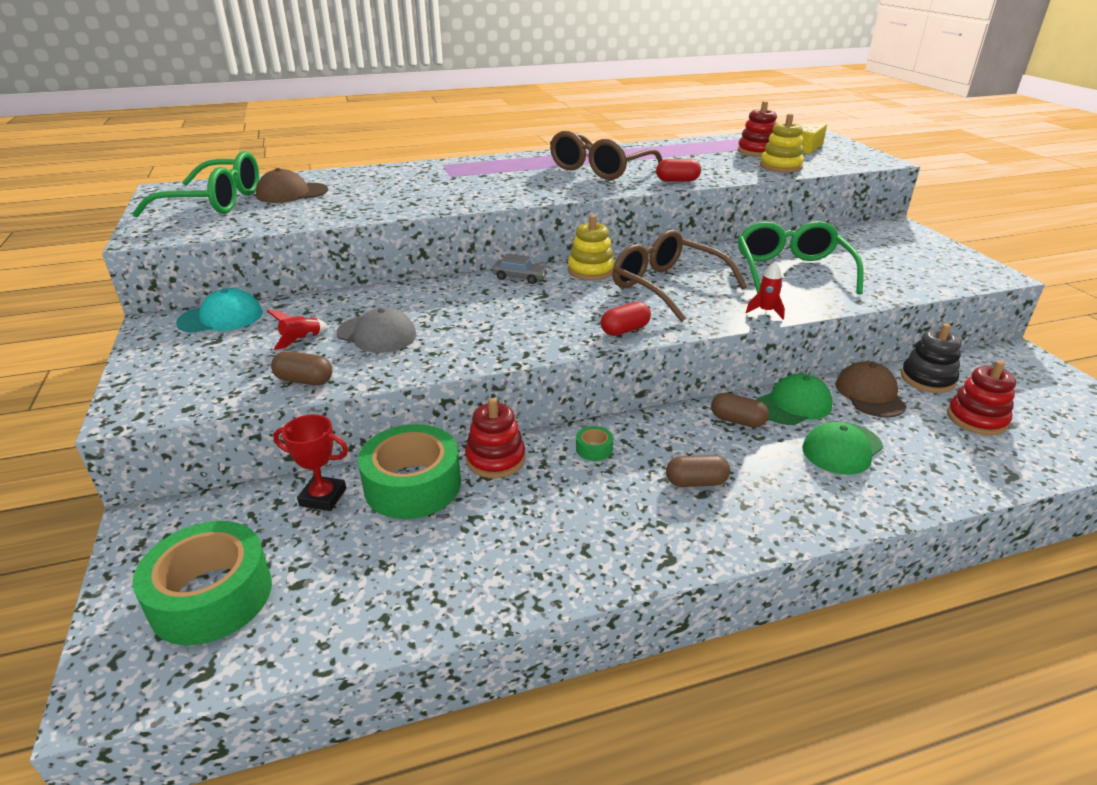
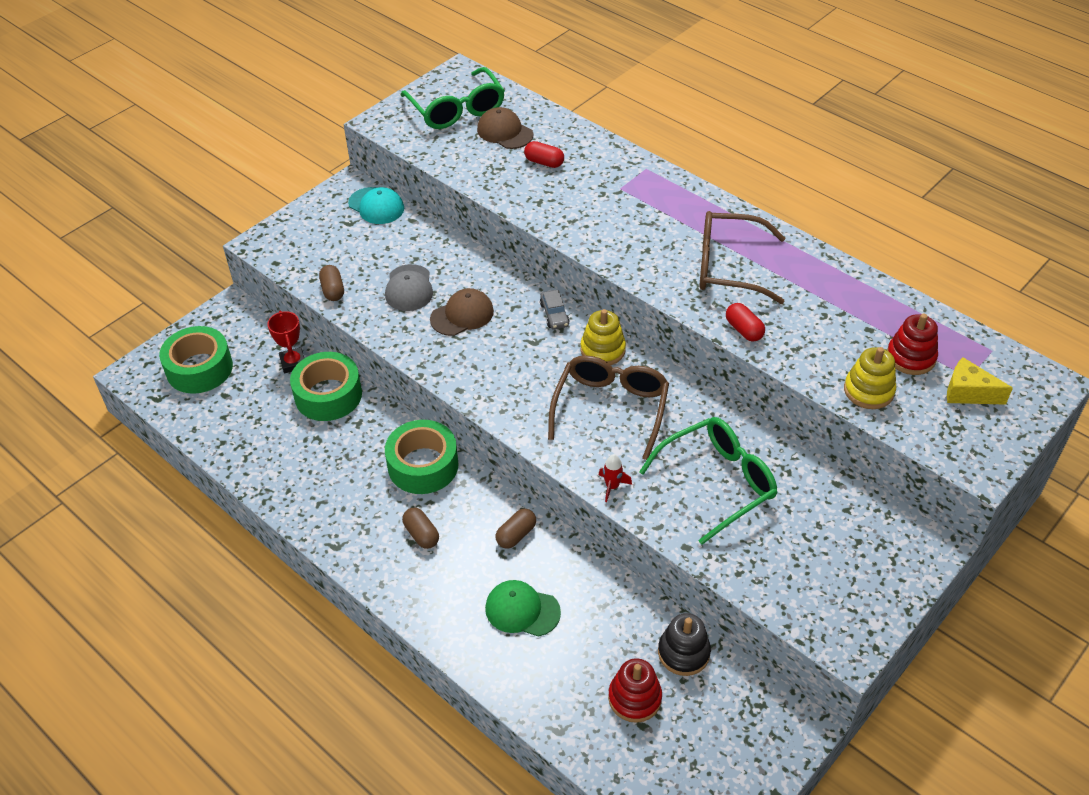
camera: 60 degrees right, 15 degrees up
red rocket [267,310,328,350] -> none
red stacking toy [465,398,525,478] -> none
green tape [576,426,613,461] -> green tape [385,420,459,494], size x2.45
red capsule [601,302,651,336] -> red capsule moved to [524,141,564,168]
brown capsule [711,393,769,428] -> brown capsule turned 45 degrees clockwise [496,509,536,549]
green cap [756,373,833,425] -> none
brown cap [836,361,907,417] -> brown cap moved to [430,288,494,336]

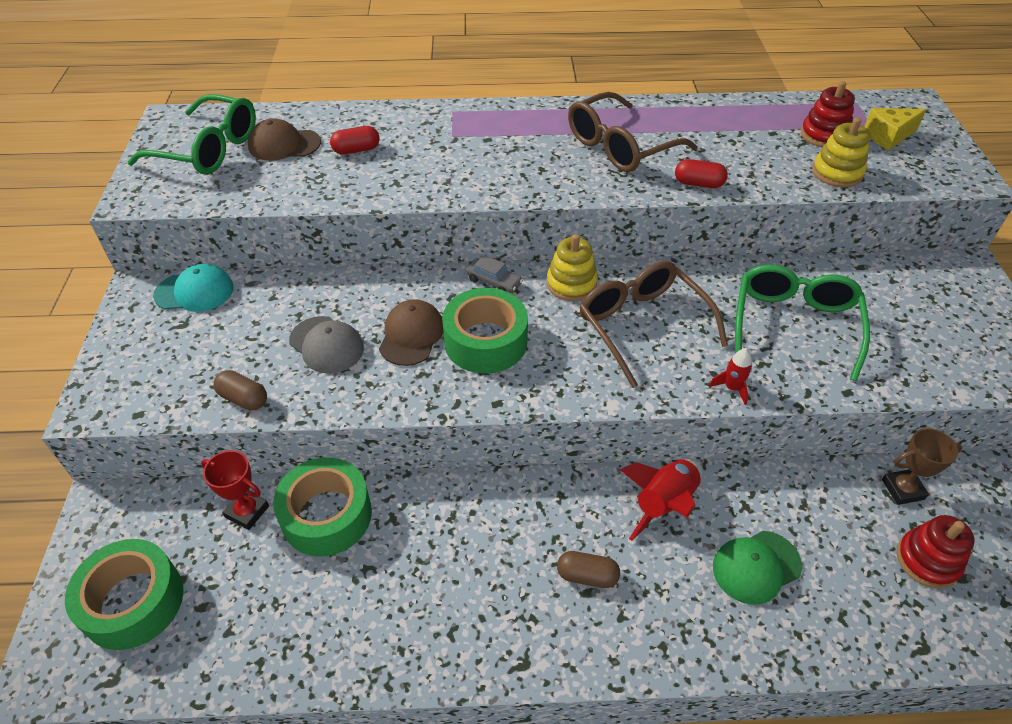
camera: 45 degrees left, 0 degrees up
green tape [385,420,459,494] -> green tape moved to [442,288,528,374]
brown capsule [496,509,536,549] -> red rocket [620,459,702,541]
black stacking toy [658,613,711,676] -> brown trophy [882,428,962,505]

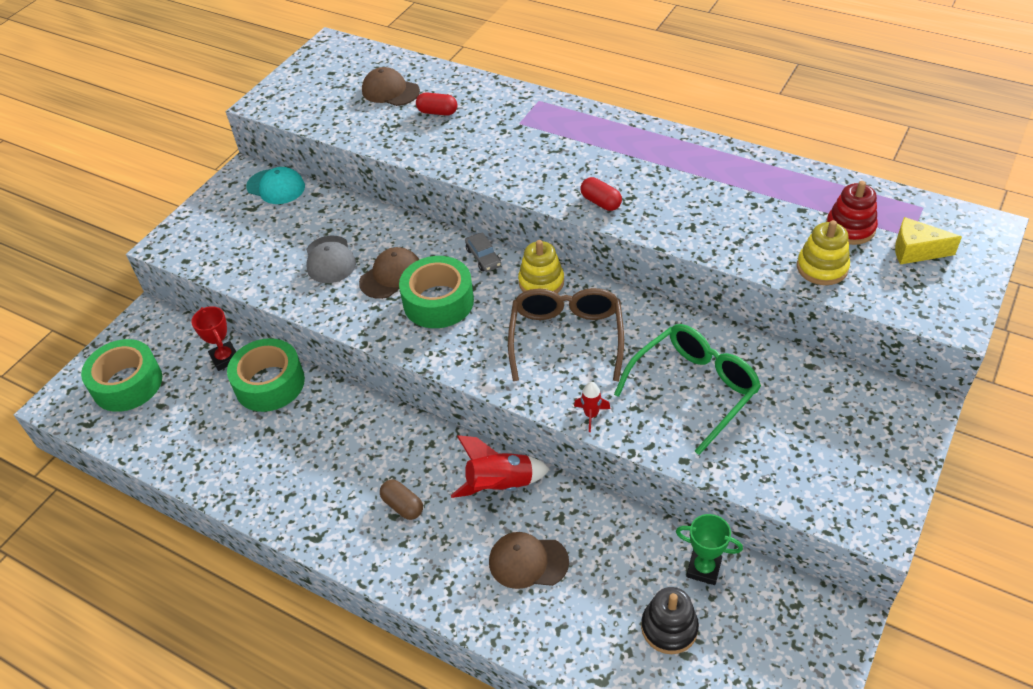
camera: 35 degrees right, 0 degrees up
green glasses [128,94,256,175] -> none
brown capsule [214,370,267,410] -> none
brown glasses [568,92,697,172] -> none
red capsule [675,159,728,188] -> red capsule moved to [580,177,622,211]
green cap [713,531,802,605] -> brown cap [489,532,569,589]
brown trophy [882,428,962,505] -> green trophy [676,514,743,585]
red stacking toy [897,515,975,589] -> black stacking toy [641,587,699,654]

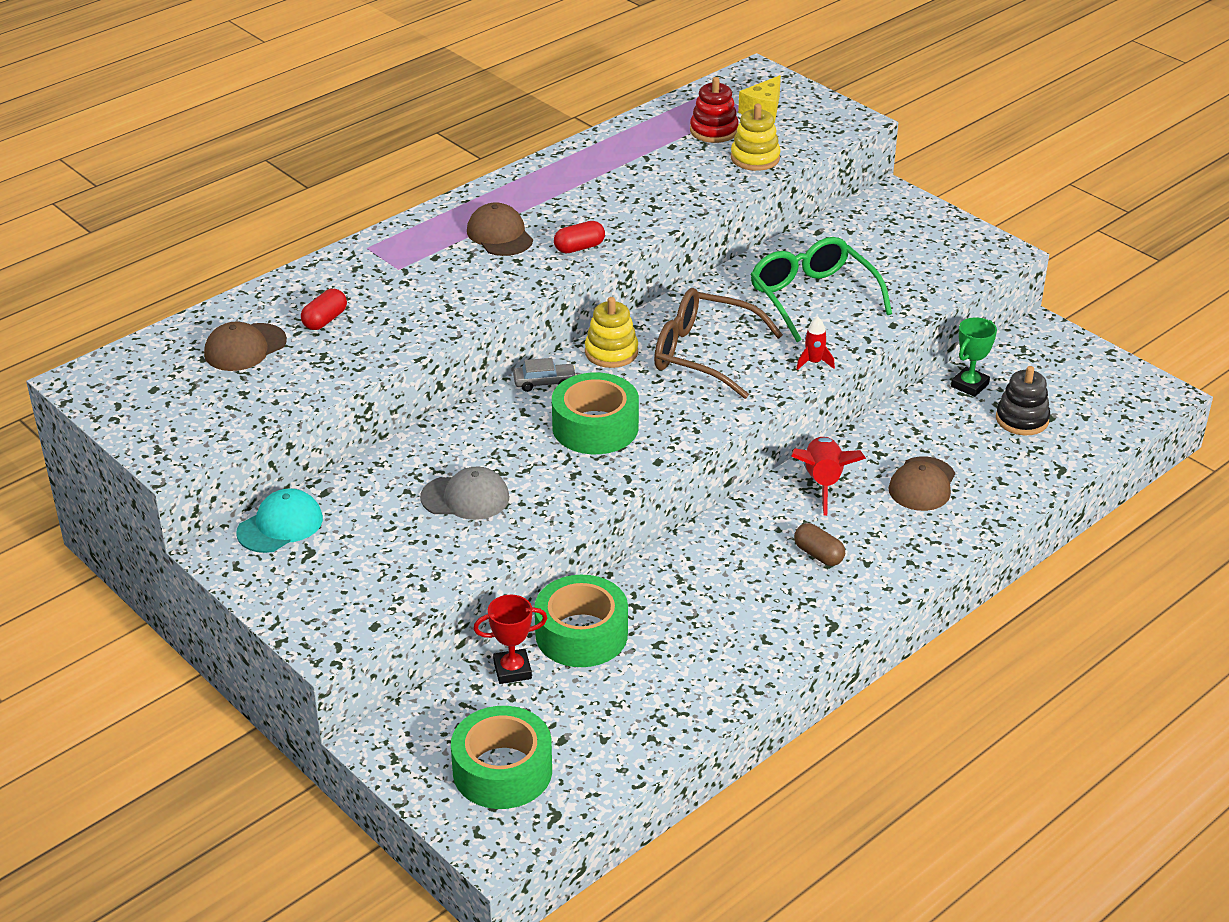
camera: 75 degrees left, 10 degrees down
brown cap [359,247,419,299] -> brown cap moved to [467,202,533,256]
brown capsule [380,480,423,520] -> brown capsule turned 75 degrees clockwise [794,523,845,566]

